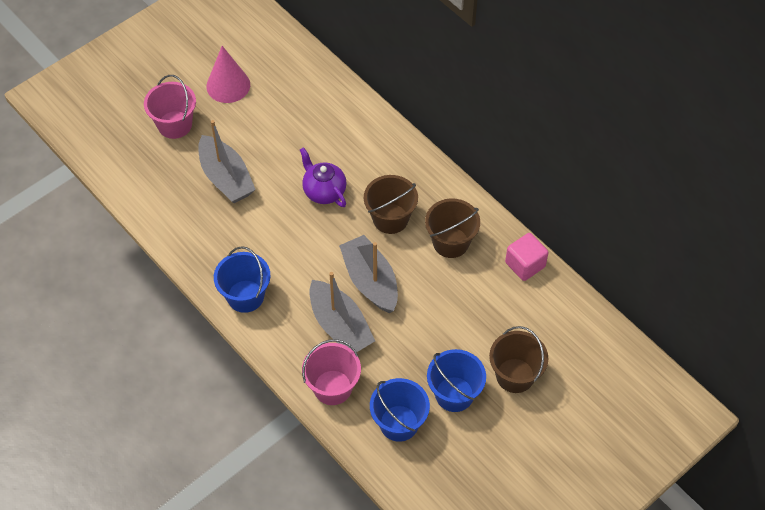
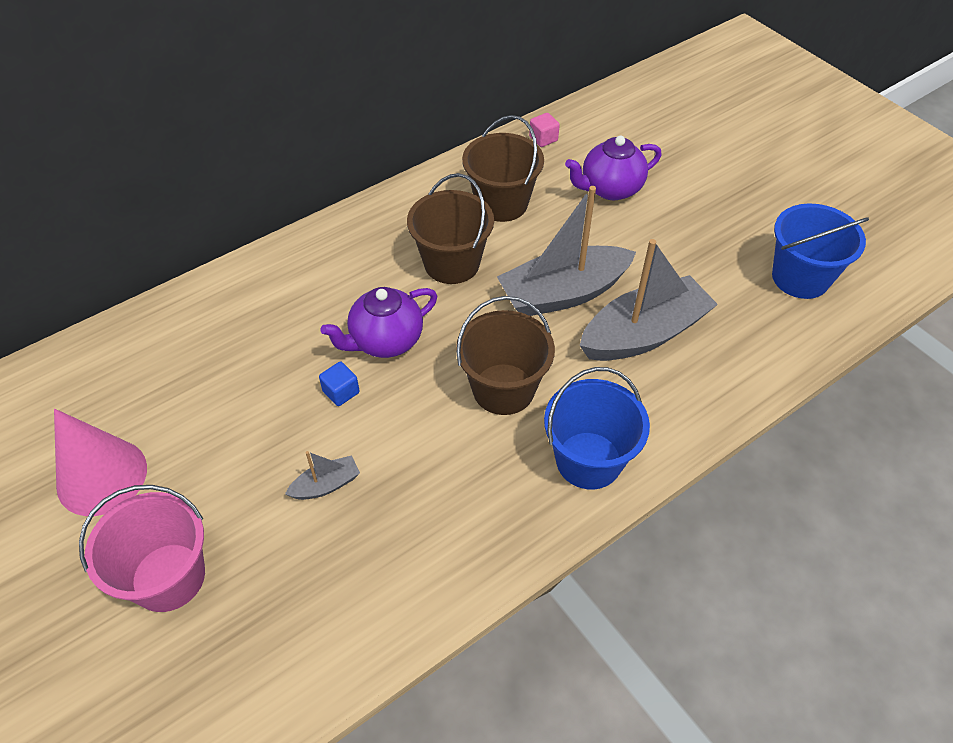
camera: 85 degrees left, 5 degrees down
grey boat [198,120,256,203] -> grey boat [285,451,360,500], size x0.44
pink bucket [302,339,361,405] -> none
blue bucket [427,349,486,412] -> none
brown bucket [489,326,548,393] -> brown bucket moved to [456,296,555,415]
pink cube [505,233,548,281] -> pink cube [529,113,560,147], size x0.54
none -> blue cube [319,362,359,406]
none -> purple teapot [565,136,662,200]

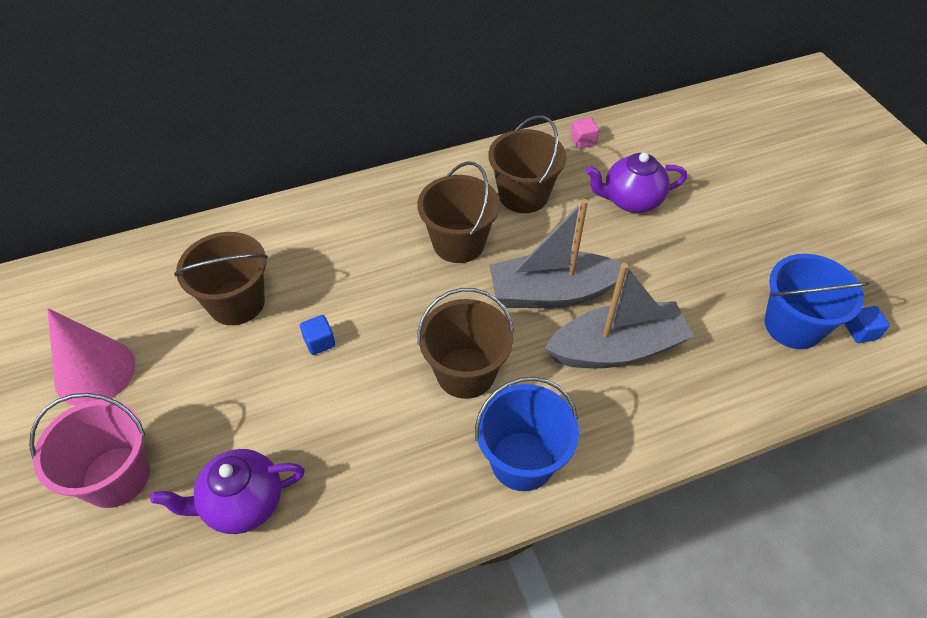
camera: 15 degrees right, 0 degrees up
grey boat [285,451,360,500] -> none
purple teapot [320,287,437,358] -> purple teapot moved to [150,449,305,534]
none -> brown bucket [174,232,268,325]
none -> blue cube [845,306,890,343]

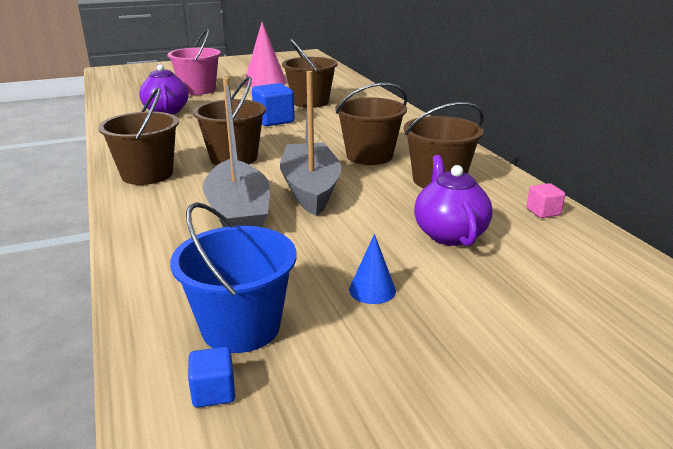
camera: 90 degrees right, 25 degrees down
blue cube [300,315,335,355] -> blue cube [252,83,295,126], size x1.84
blue bucket [475,377,579,491] -> brown bucket [98,88,179,185]
none -> blue cone [349,234,396,304]

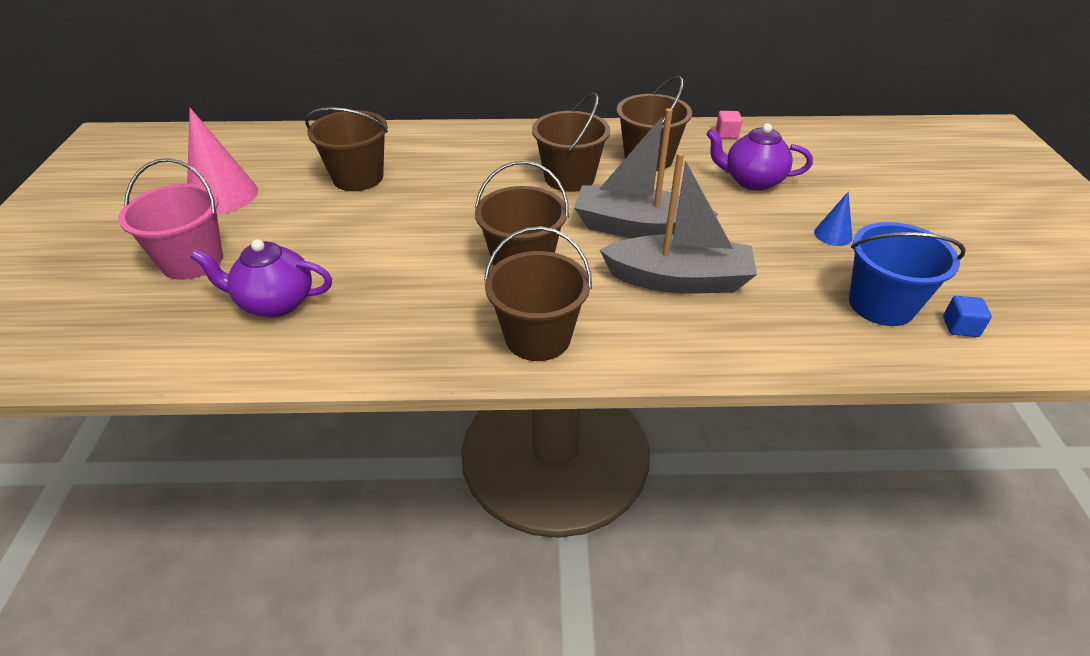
camera: 70 degrees left, 15 degrees up
blue cube [252,83,295,126] -> none

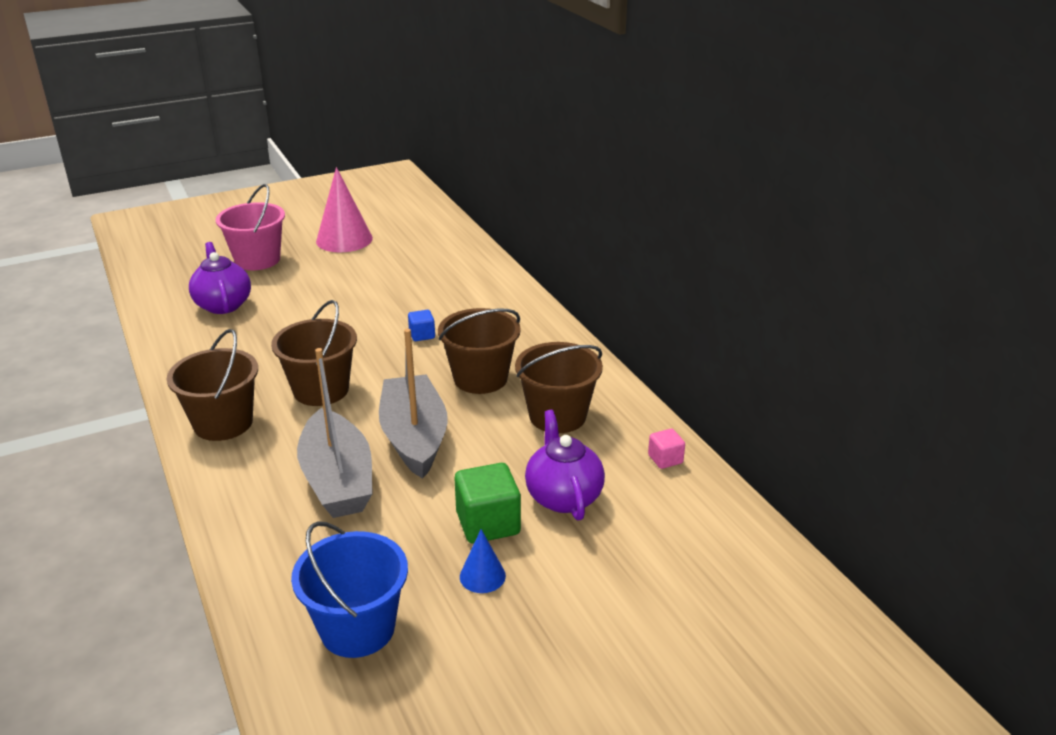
camera: 65 degrees right, 10 degrees down
brown bucket [305,107,388,191] -> none
blue cube [943,296,992,337] -> blue cube moved to [408,310,435,341]
none -> green cube [455,463,521,544]

